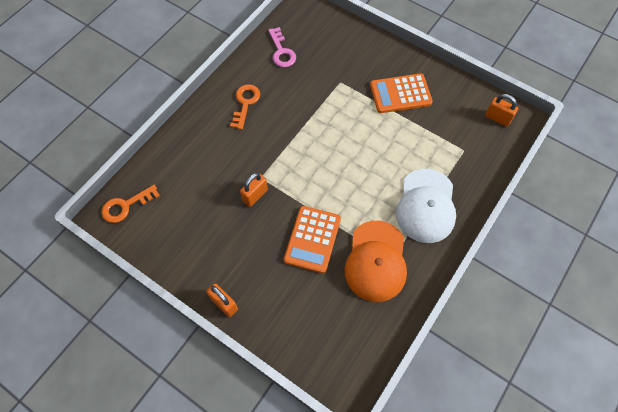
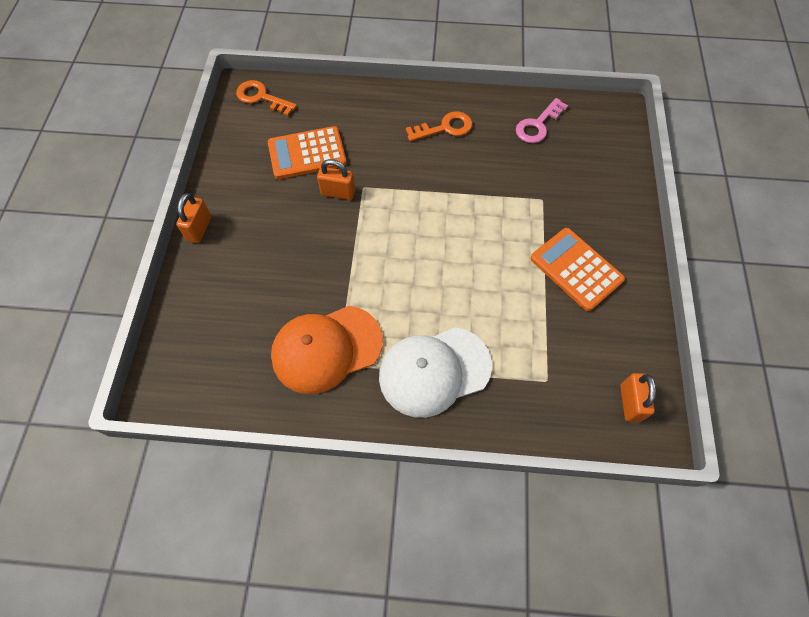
camera: 60 degrees right, 0 degrees up
orange calculator [284,206,341,273] -> orange calculator moved to [268,126,347,179]

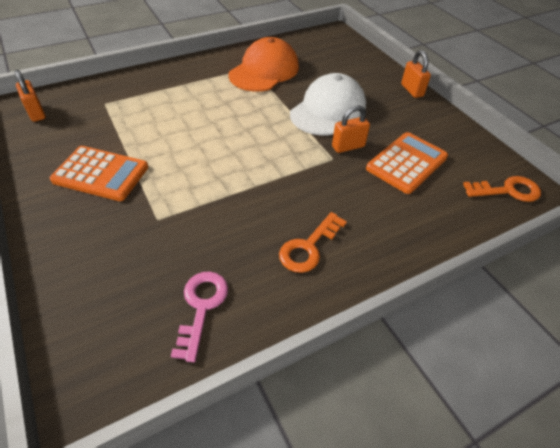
camera: 145 degrees right, 15 degrees down
white cap [379,327,492,418] -> white cap moved to [290,73,366,135]

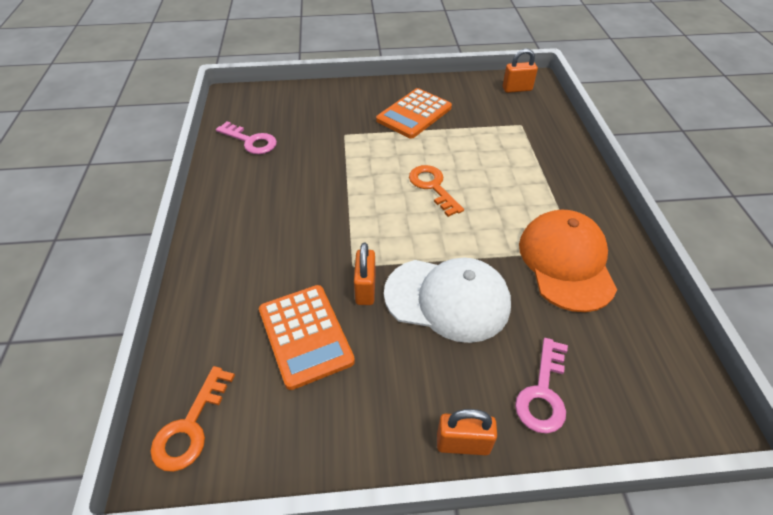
camera: 115 degrees right, 0 degrees up
orange cap [228,37,299,92] -> orange cap turned 150 degrees counterclockwise [519,210,617,312]
orange key [279,212,347,273] -> orange key moved to [409,165,464,217]
white cap [290,73,366,135] -> white cap turned 45 degrees counterclockwise [384,258,511,343]
none -> pink key [515,338,568,433]

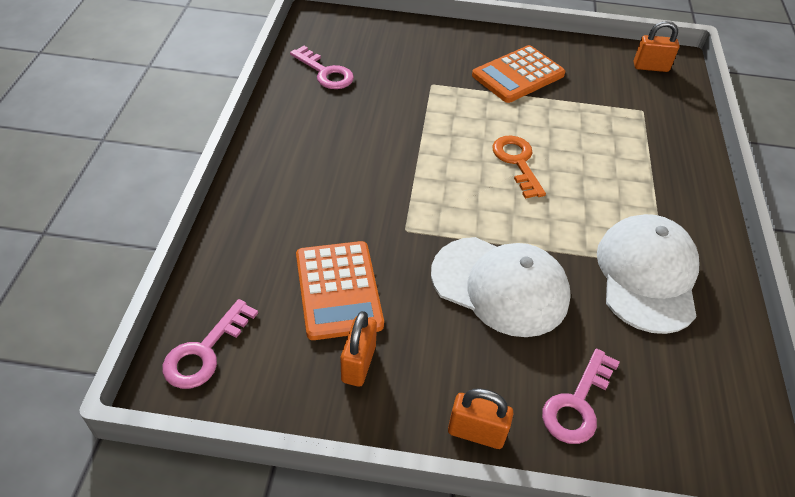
camera: 10 degrees right, 0 degrees up
orange key [150,366,235,472] -> pink key [162,299,258,389]
orange padlock [354,243,376,305] -> orange padlock moved to [341,311,377,387]
orange cap [519,210,617,312] -> white cap [597,214,699,334]

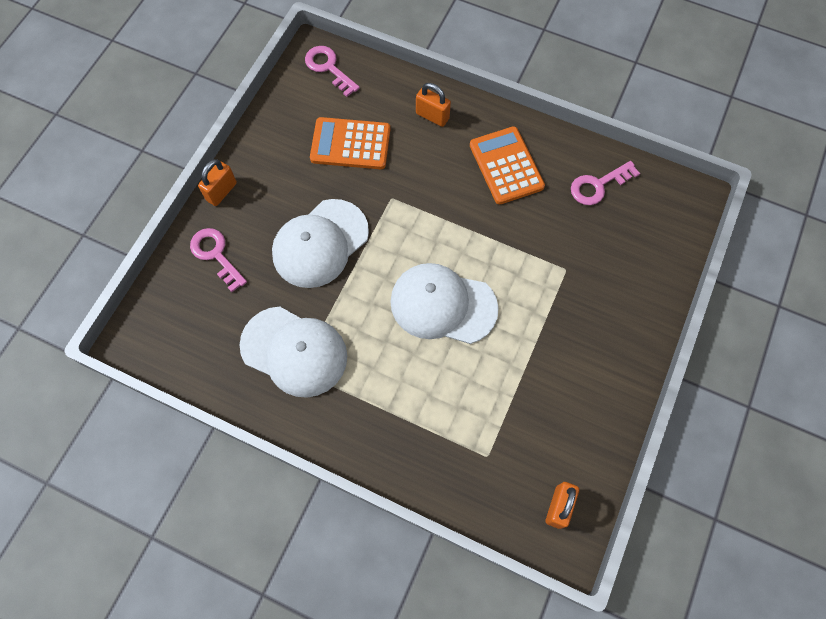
camera: 110 degrees right, 20 degrees up
orange padlock [341,311,377,387] -> orange padlock moved to [416,83,451,127]
orange calculator [472,45,565,103] -> orange calculator moved to [470,126,545,204]
orange key [492,136,546,199] -> white cap [390,263,499,344]

